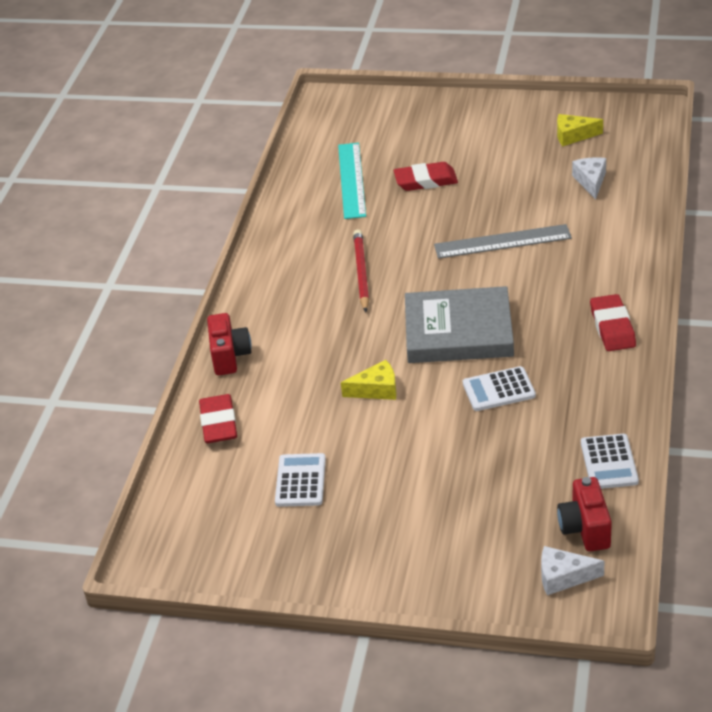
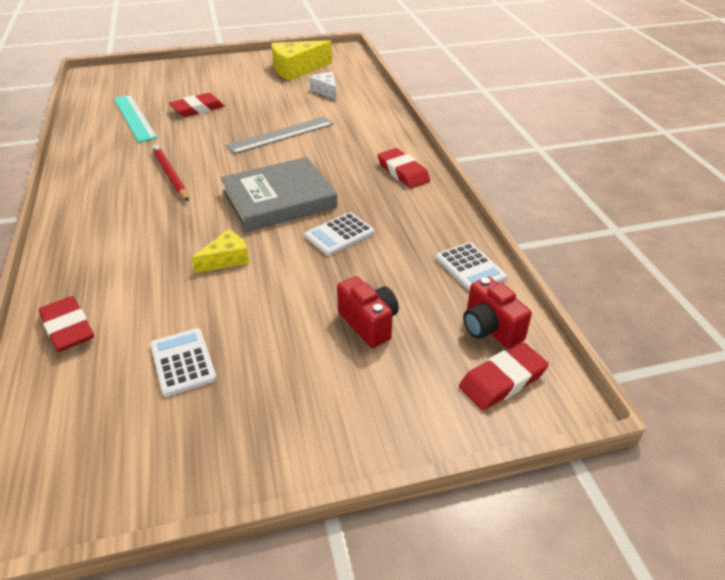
camera: 30 degrees left, 0 degrees up
red camera [207,313,252,375] -> red camera moved to [337,276,399,348]
white cheese [541,546,605,595] -> red eraser [459,343,549,410]
yellow cheese [557,114,603,146] -> yellow cheese [271,40,332,81], size x1.76

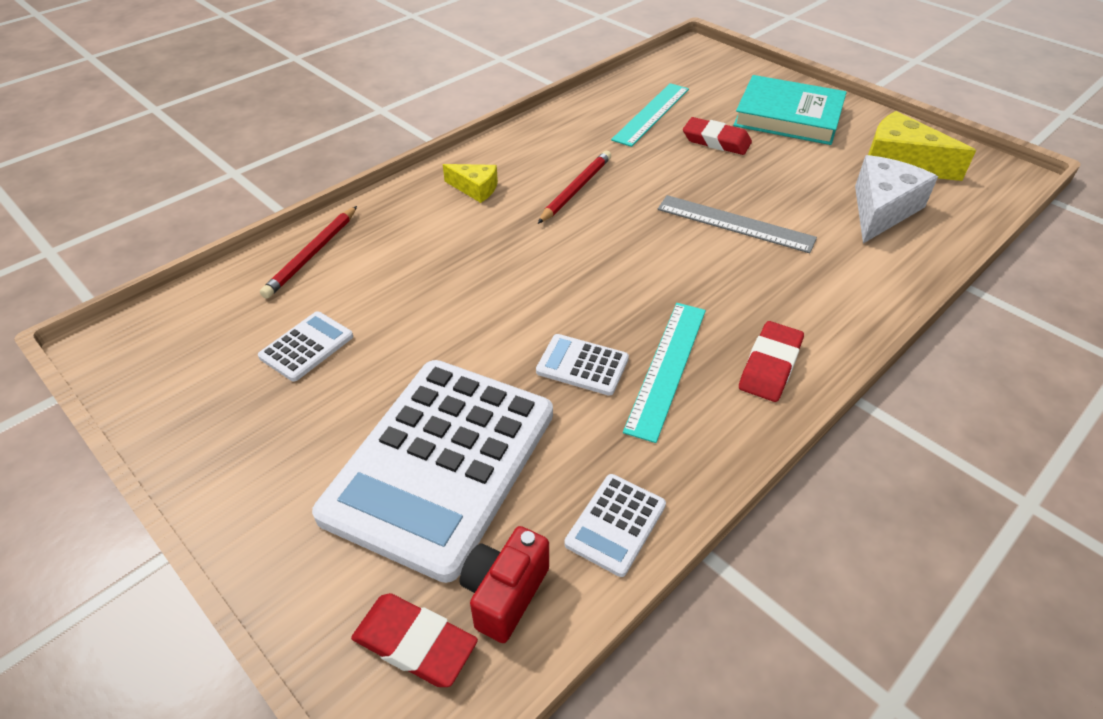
camera: 60 degrees right, 5 degrees up
red eraser [38,296,94,352] -> red pencil [260,206,357,299]
yellow cheese [191,230,249,273] -> yellow cheese moved to [443,164,498,203]
grey book [221,157,337,232] -> none
white cheese [309,72,336,100] -> white cheese [855,155,938,243], size x1.76
red camera [337,276,399,348] -> white calculator [312,360,553,583]
none -> turquoise ruler [623,303,706,443]
none -> turquoise book [733,75,847,145]

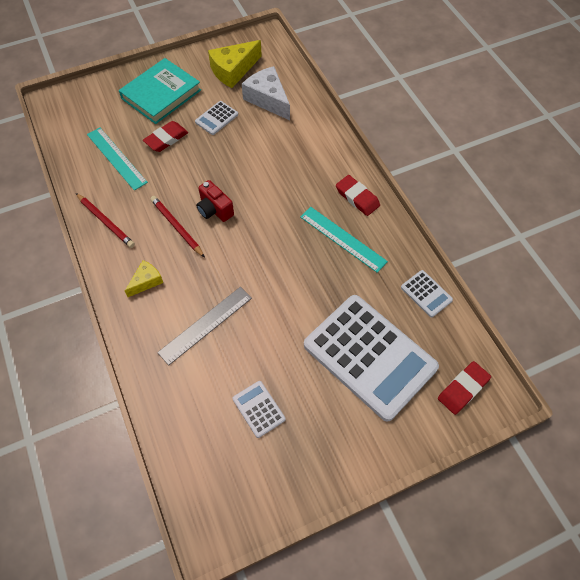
camera: 70 degrees left, 15 degrees up
red pencil [260,206,357,299] -> red pencil moved to [76,193,135,248]
red camera [460,526,549,643] -> red camera moved to [196,180,234,222]
white calculator [536,334,629,396] -> white calculator moved to [195,101,238,135]
grey ruler [657,195,817,253] -> grey ruler moved to [157,287,252,365]

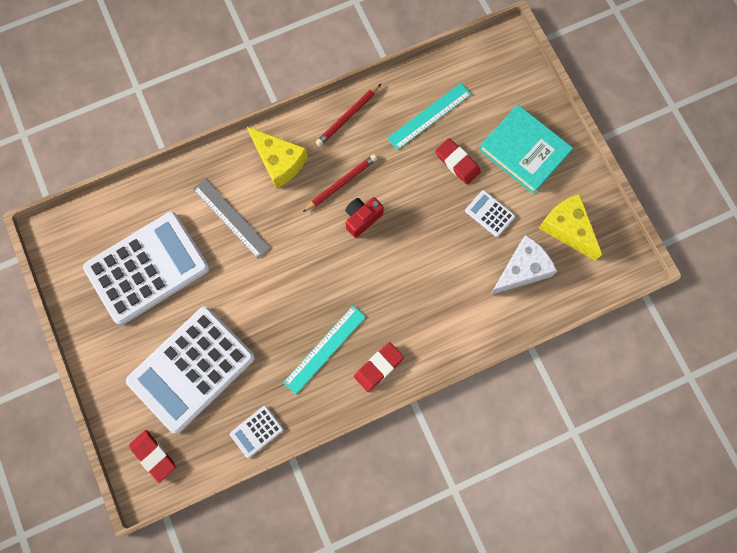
camera: 90 degrees right, 15 degrees up
yellow cheese [125,260,163,297] -> yellow cheese [247,127,308,189], size x1.76
white calculator [233,381,286,438] -> white calculator [83,212,209,325], size x2.44

